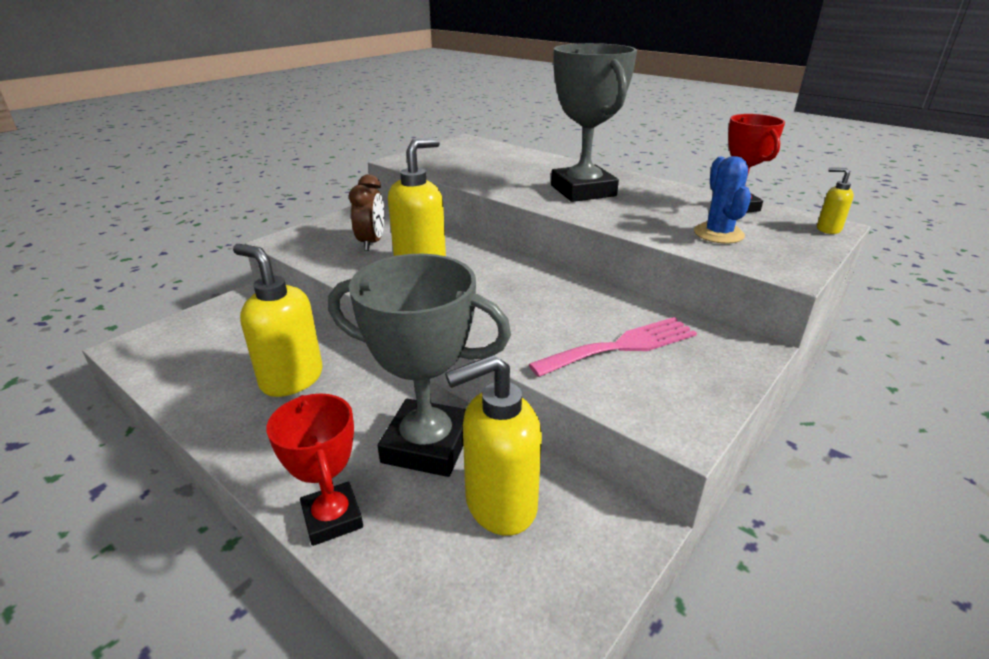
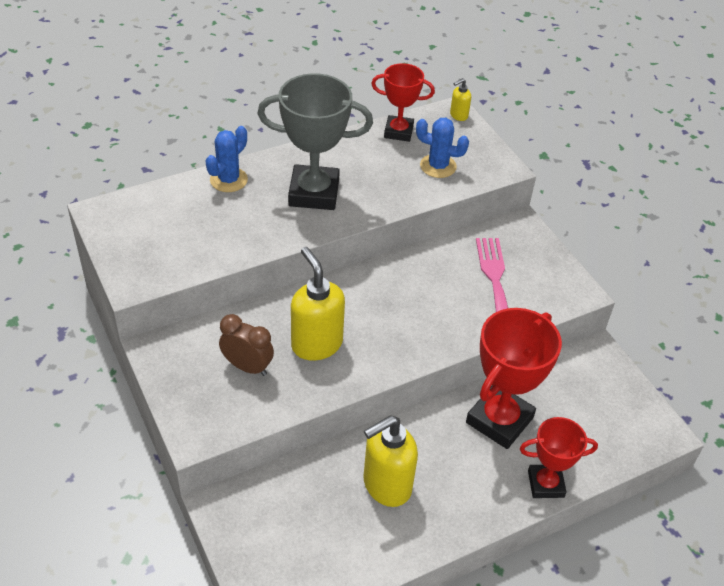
camera: 70 degrees left, 15 degrees up
grey trophy [328,254,511,477] -> red trophy [466,308,562,449]
yellow soap dispenser [445,354,542,536] -> none
none -> blue cactus [205,126,248,192]

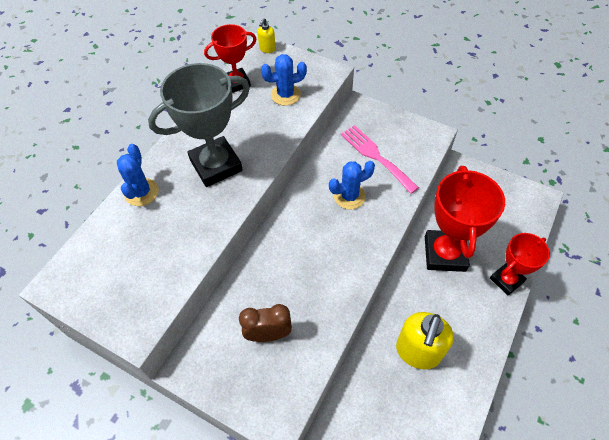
camera: 30 degrees left, 10 degrees up
yellow soap dispenser [291,247,345,361] -> none
none -> blue cactus [329,161,375,209]

